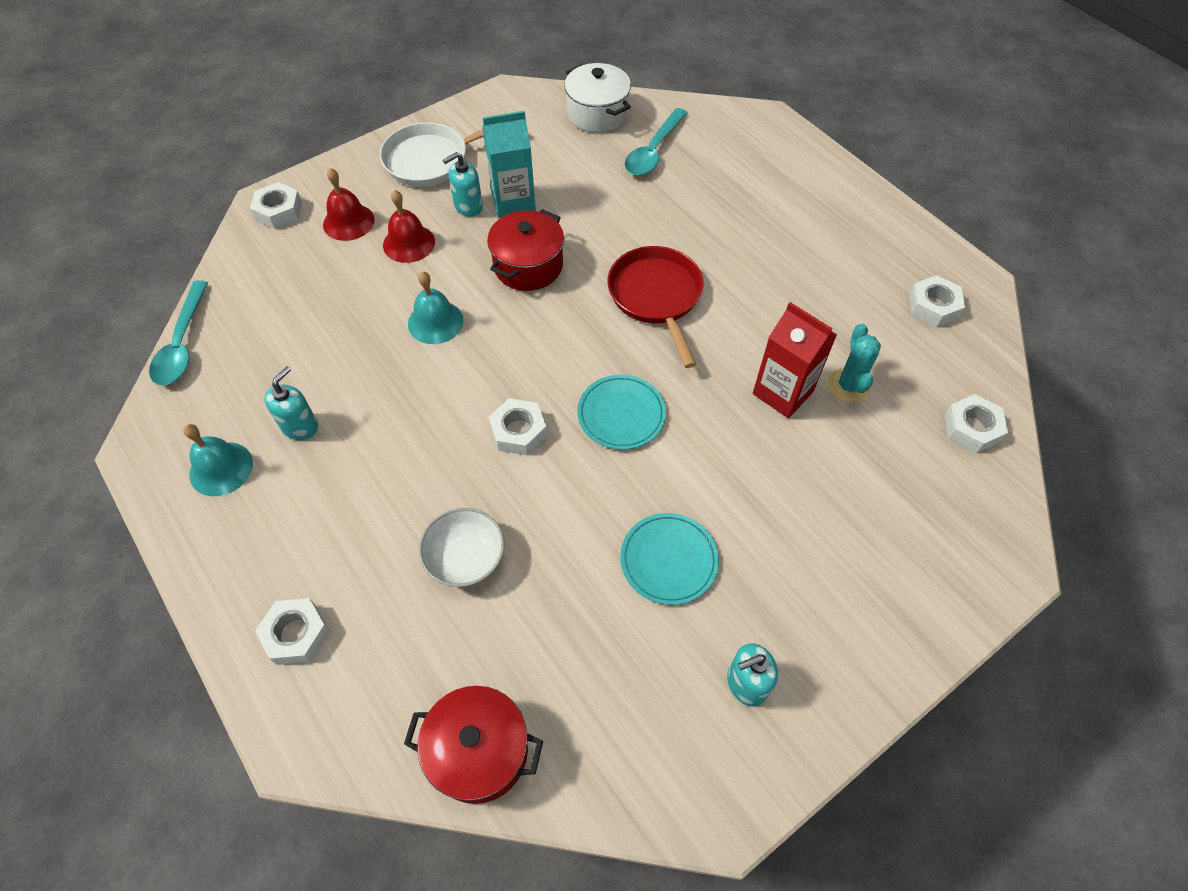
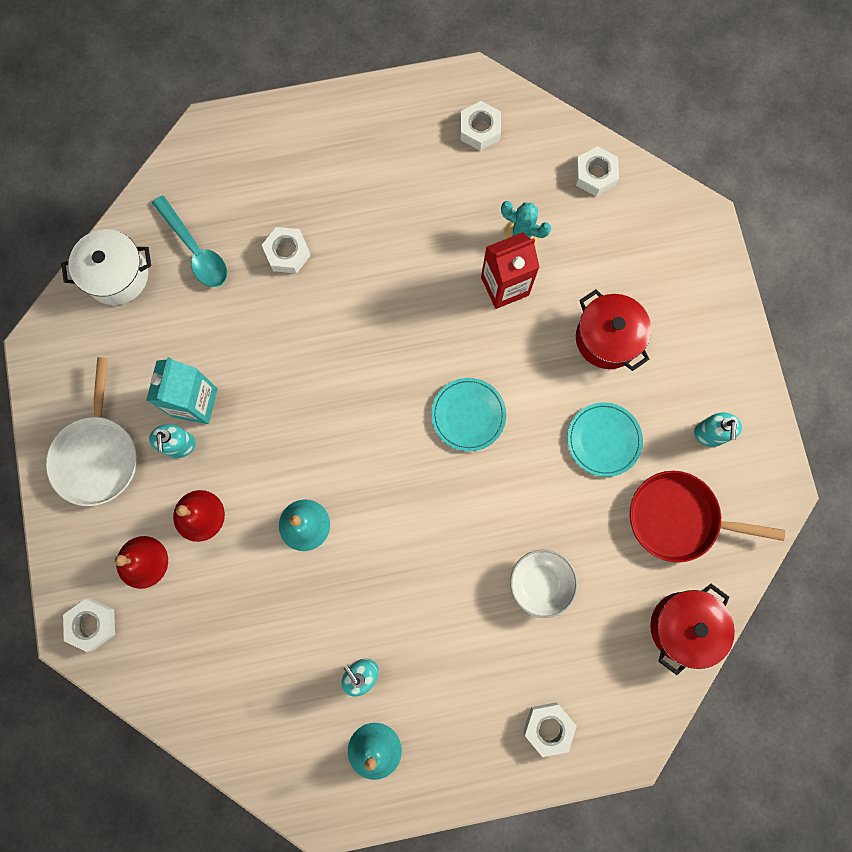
camera: 65 degrees left, 20 degrees up
turquoise spoon [149,281,208,386] -> none
red pot [487,209,564,291] -> red pot moved to [576,289,651,371]
white nut [489,398,547,455] -> white nut moved to [262,227,311,274]
red pan [608,246,704,368] -> red pan moved to [630,471,785,563]

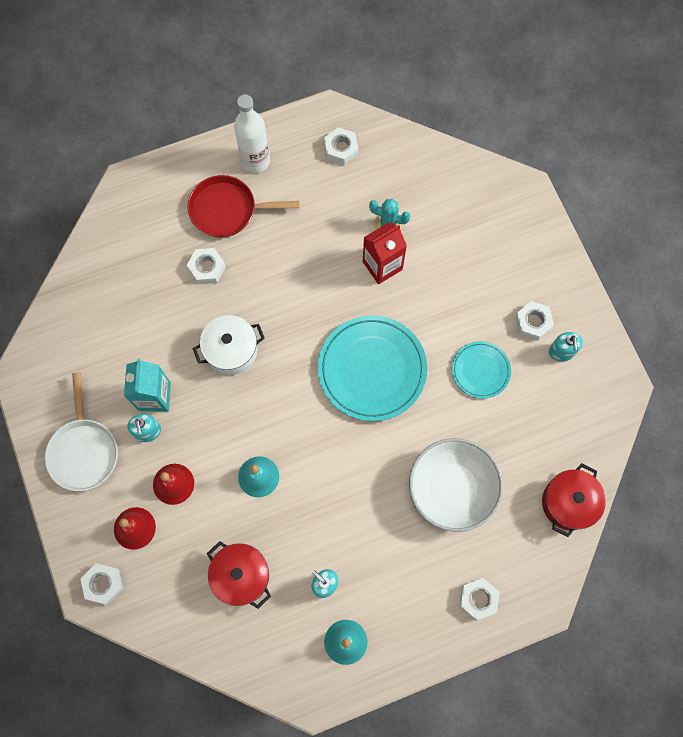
camera: 10 degrees left, 5 degrees down
white pot [61,229,151,305] -> white pot moved to [193,315,265,375]
turquoise spoon [152,195,227,287] -> none
turquoise plate [431,378,506,451] -> turquoise plate [318,315,427,421], size x1.84
white bowl [510,550,578,618] -> white bowl [409,438,503,532], size x1.74
white nut [575,146,619,196] -> white nut moved to [515,301,554,341]
red pot [576,289,651,371] -> red pot moved to [207,541,271,609]
red pan [630,471,785,563] -> red pan moved to [188,175,299,238]
none -> white bottle [234,95,270,173]

